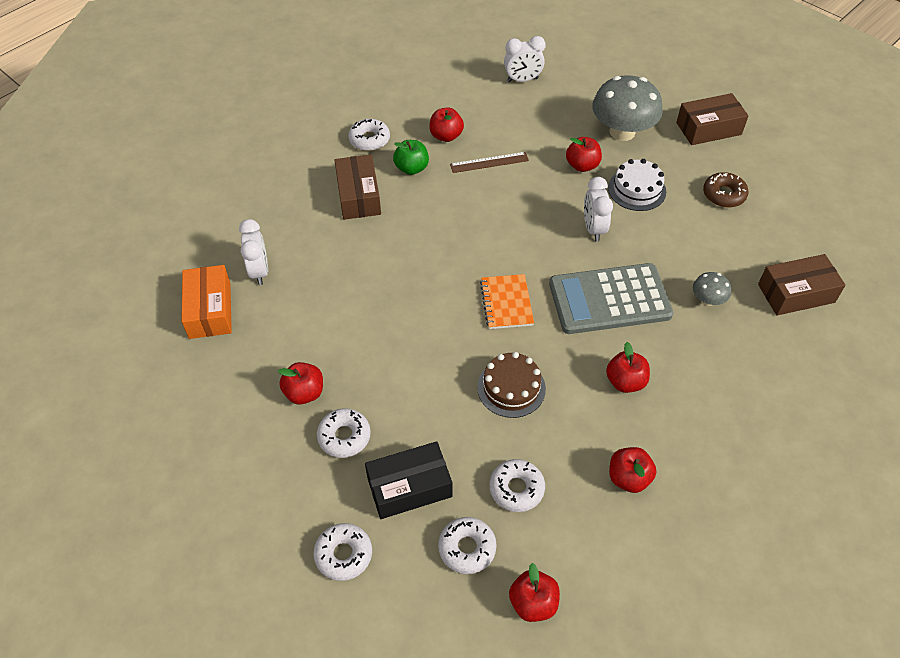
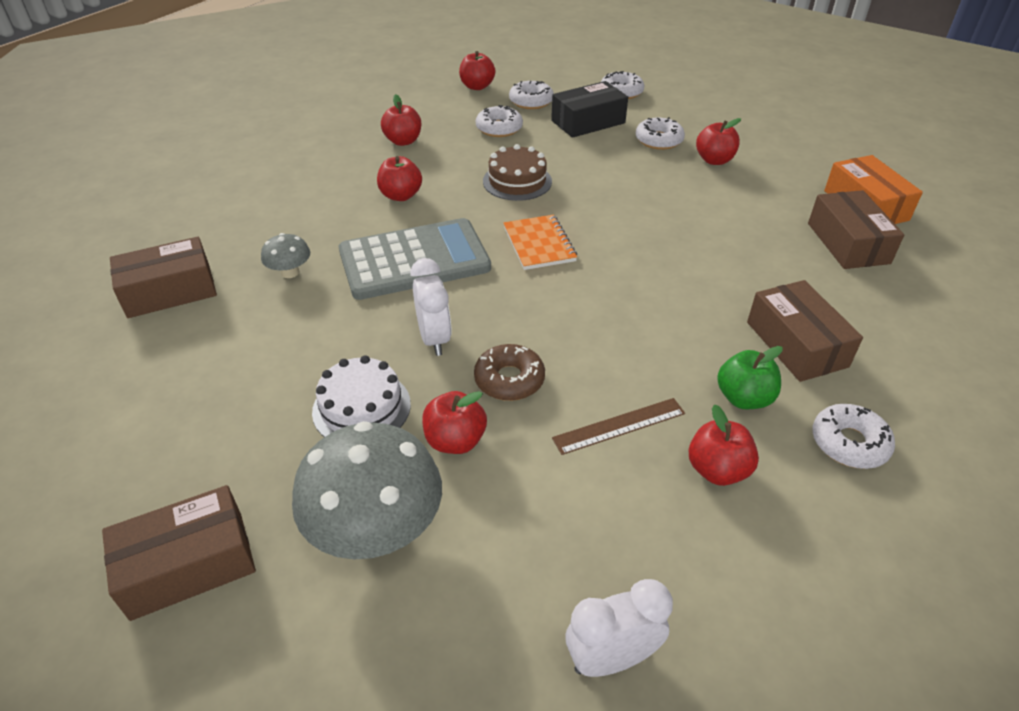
camera: 170 degrees right, 10 degrees down
white clock [239,219,268,285] -> brown box [808,190,904,269]
brown donut [703,172,748,207] -> brown donut moved to [474,344,545,401]

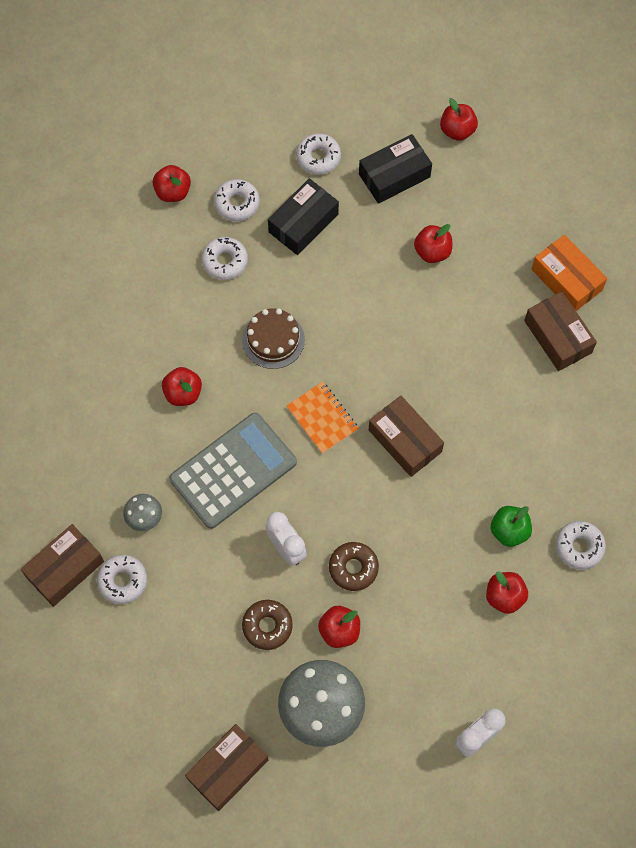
camera: 20 degrees left, 25 degrees up
white cake [312,355,411,437] -> brown donut [242,600,293,650]
red apple [381,94,421,146] -> red apple moved to [440,98,478,141]
brown ruler [552,398,685,455] -> none
white donut [636,117,685,150] -> white donut moved to [97,555,147,604]
brown box [747,280,863,382] -> brown box moved to [369,396,444,477]
none -> black box [359,134,432,204]

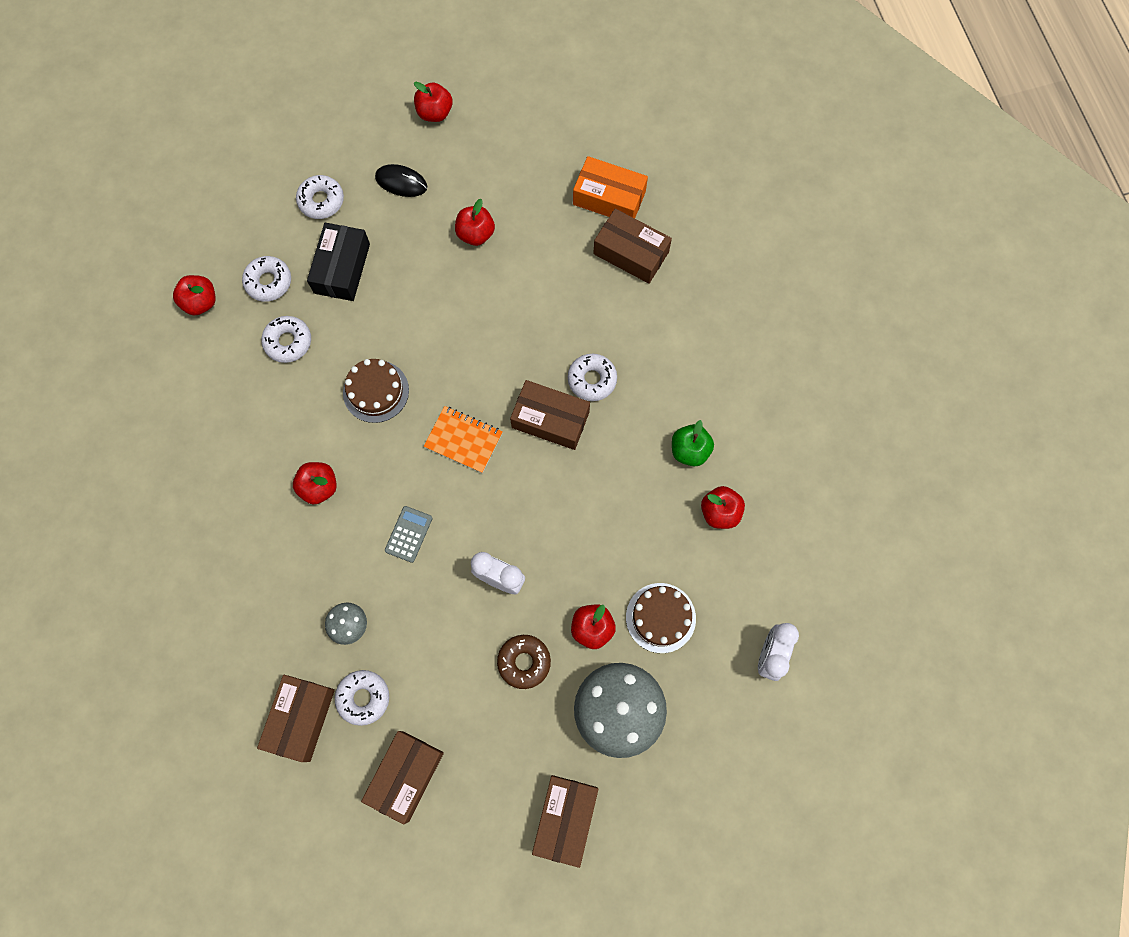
camera: 30 degrees left, 5 degrees up
grey calculator [169,412,297,529] -> grey calculator [385,506,433,563], size x0.43
brown donut [329,542,379,591] -> none
black box [359,134,432,204] -> black mouse [375,164,427,197]
white donut [556,521,606,570] -> white donut moved to [568,354,617,401]
none -> brown box [361,731,444,824]
none -> brown cake [626,583,696,653]

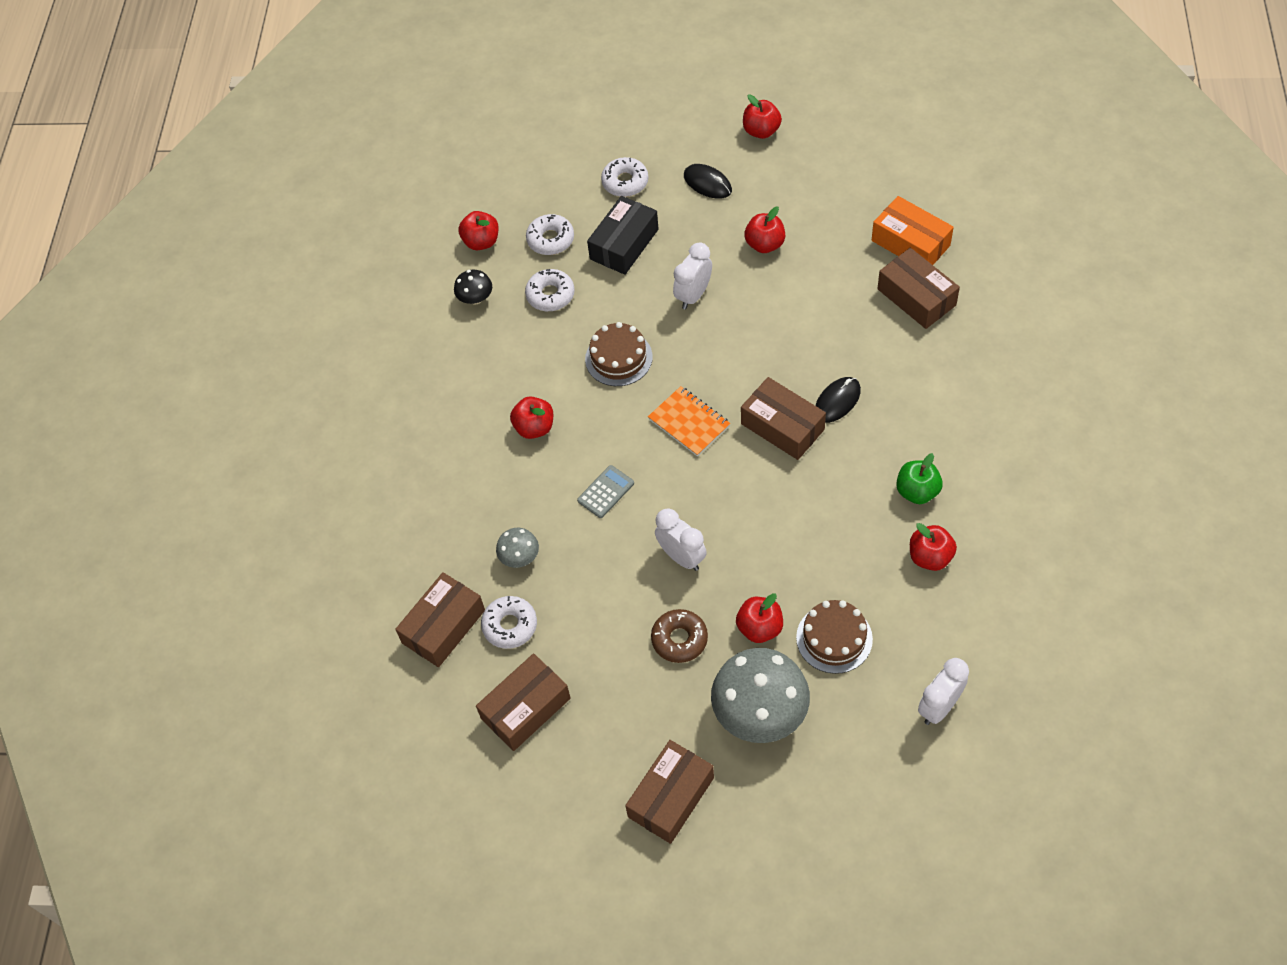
camera: 25 degrees right, 15 degrees down
white donut [568,354,617,401] -> black mouse [815,377,861,423]
none -> black mushroom [454,270,492,305]
none -> white clock [673,242,712,309]

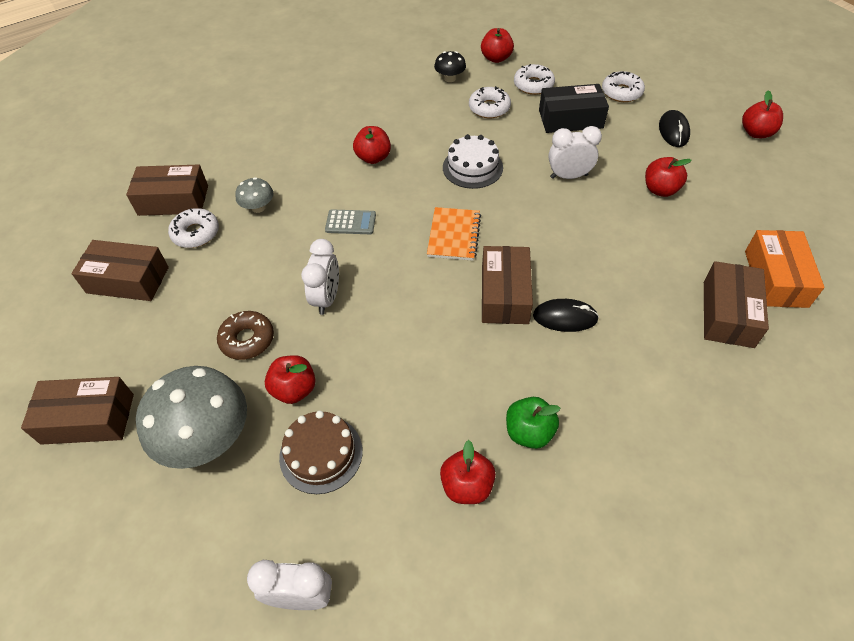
camera: 50 degrees right, 5 degrees down
brown cake [585,322,653,386] -> white cake [443,134,503,189]

